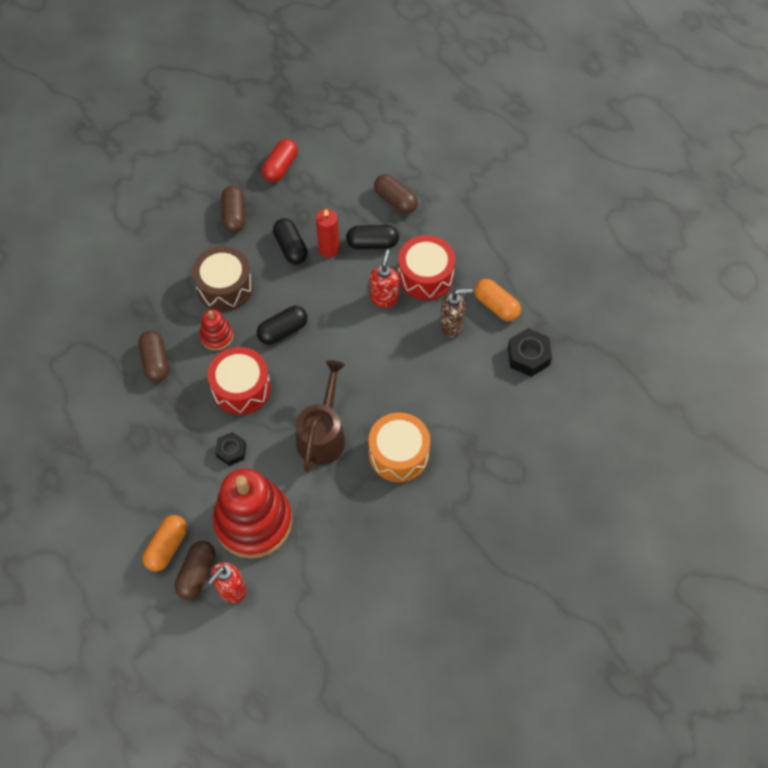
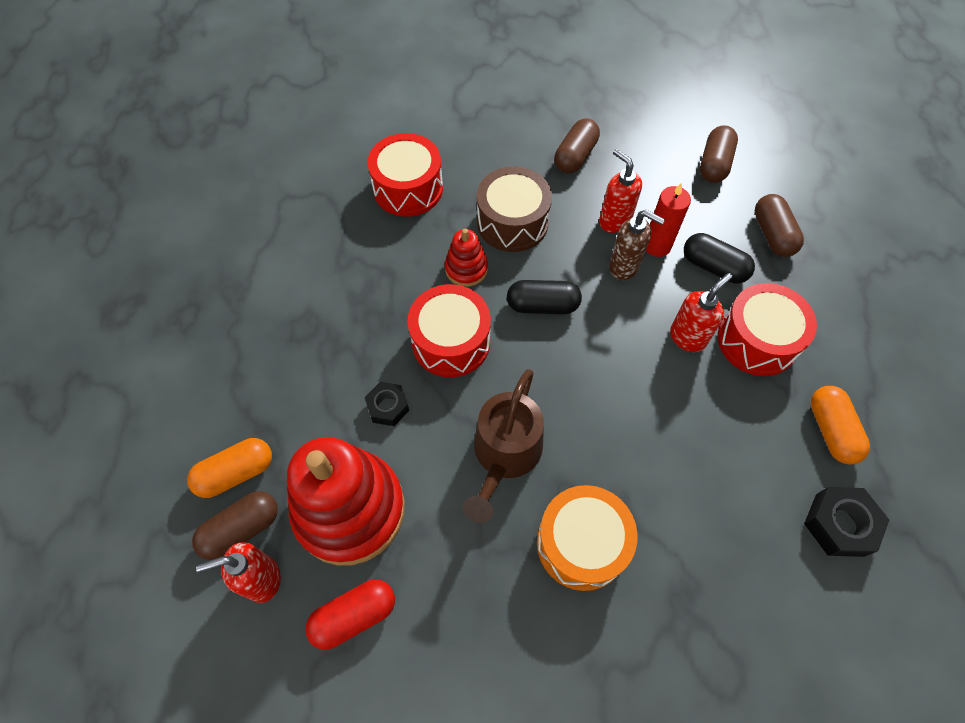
camera: 35 degrees right, 0 degrees up
brown capsule [138,331,169,382] -> brown capsule moved to [700,125,738,183]
red capsule [262,139,298,182] -> red capsule moved to [306,579,395,650]
black capsule [273,218,308,265] -> red soap dispenser [599,149,642,233]
brown watering can [296,360,345,473] -> brown watering can turned 150 degrees clockwise [463,369,544,523]
brown soap dispenser [440,289,472,337] -> brown soap dispenser moved to [609,210,665,280]
none -> red drum [367,133,443,217]

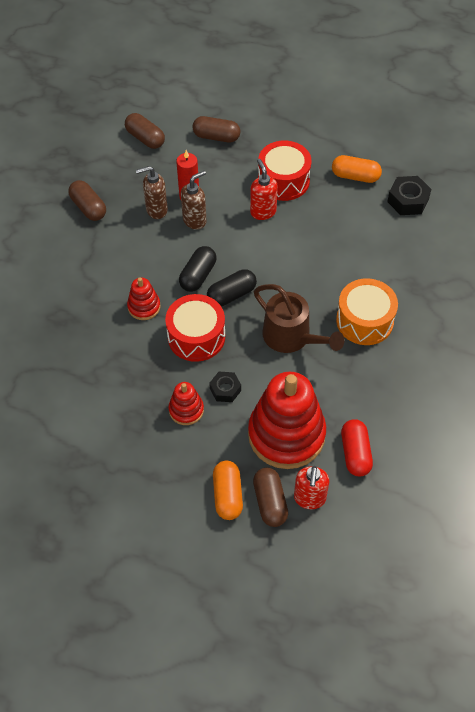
camera: 65 degrees left, 5 degrees down
red drum [367,133,443,217] -> none
brown drum [477,166,552,252] -> none
red soap dispenser [599,149,642,233] -> brown soap dispenser [136,166,168,219]
black capsule [684,233,755,284] -> black capsule moved to [207,269,257,307]
none -> red stacking toy [168,382,204,425]

